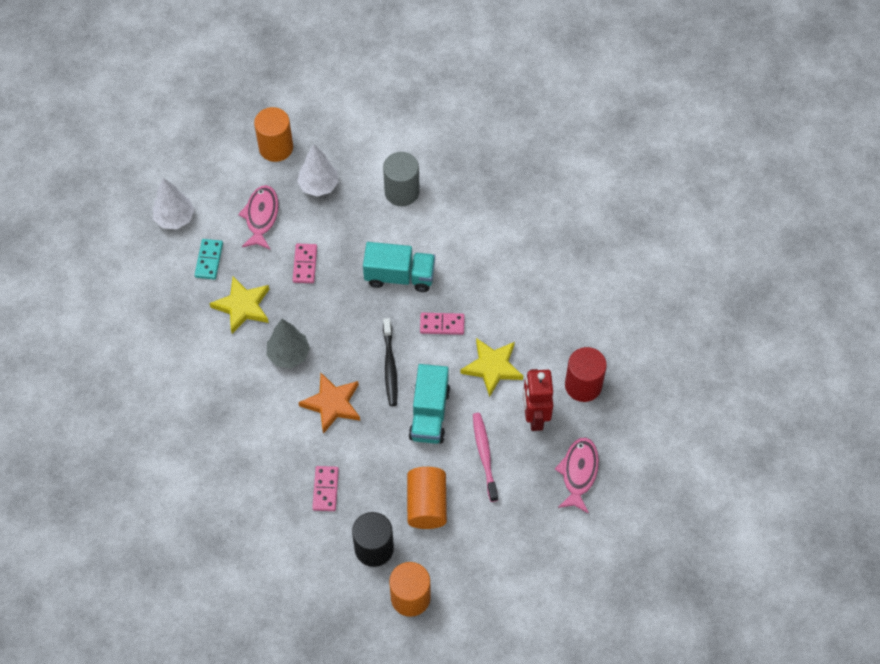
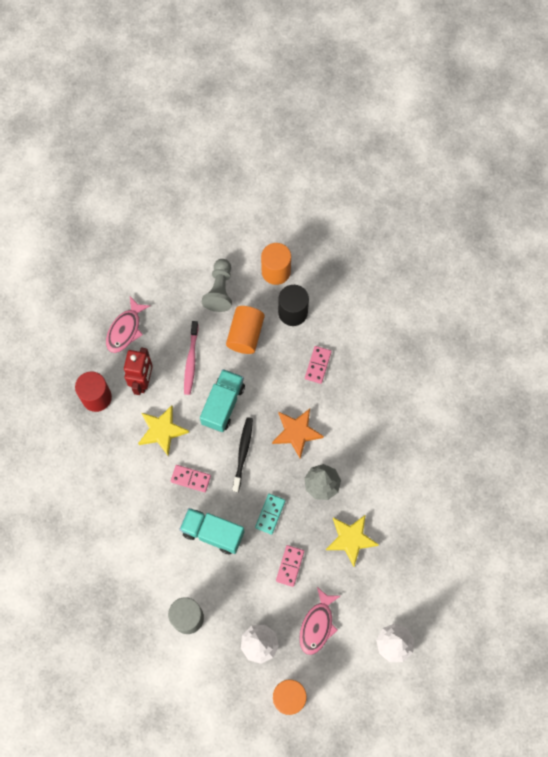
camera: 165 degrees left, 10 degrees up
turquoise domino [195,239,223,280] -> turquoise domino moved to [255,494,285,534]
none -> grey pawn [202,259,232,312]

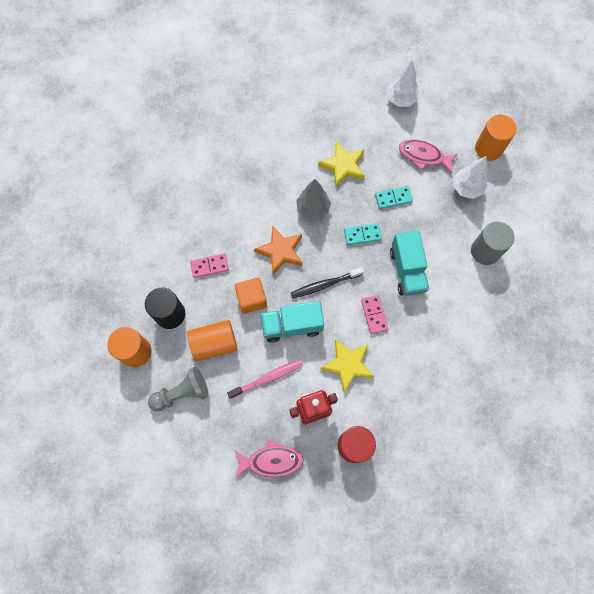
camera: 120 degrees left, 0 degrees up
pink domino [276,545,304,587] -> turquoise domino [375,186,413,209]
pink fish [299,587,340,655] -> pink fish turned 150 degrees counterclockwise [399,139,458,173]
none -> orange cube [235,278,267,314]

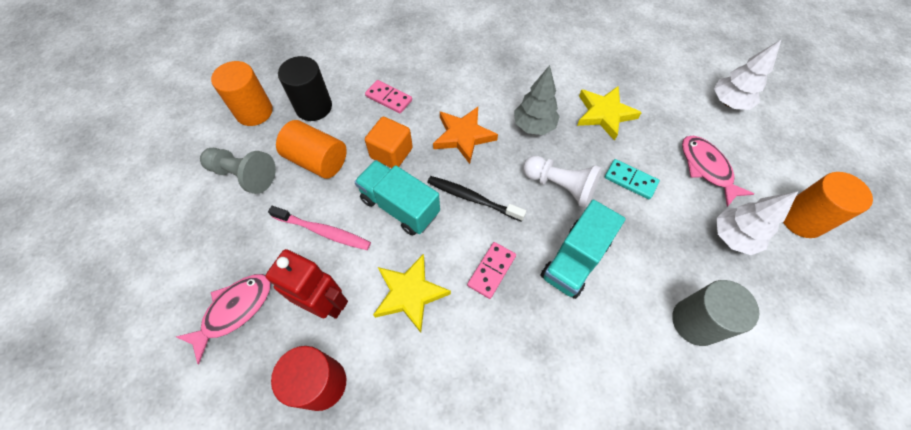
camera: 45 degrees right, 10 degrees down
pink fish [235,439,304,478] -> pink fish turned 90 degrees counterclockwise [176,274,271,364]
turquoise domino [344,223,382,245] -> white pawn [523,156,602,208]

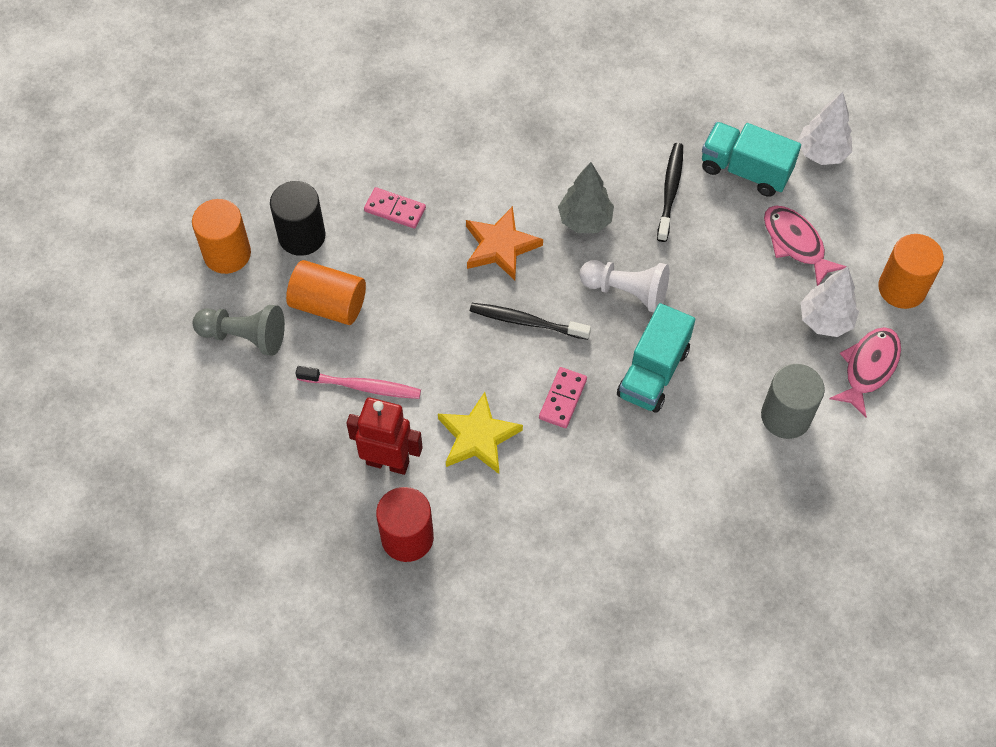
camera: 10 degrees left, 0 degrees up
pink fish [176,274,271,364] -> pink fish moved to [829,327,901,418]
turquoise truck [354,160,440,236] -> turquoise truck moved to [702,122,801,197]
orange cube [365,117,413,168] -> none
yellow star [577,86,642,141] -> black toothbrush [657,143,683,242]
turquoise domino [605,159,660,200] -> none

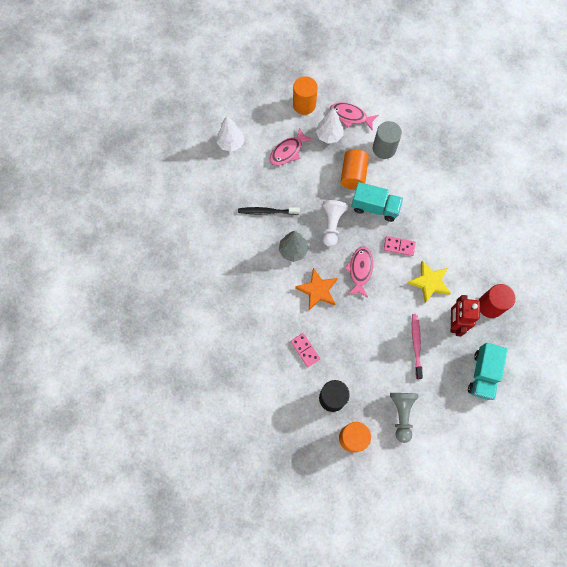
camera: 100 degrees left, 10 degrees up
orange cylinder [286,260,366,325] -> orange cylinder moved to [341,149,369,190]
pink domino [364,187,426,229] -> pink domino turned 45 degrees counterclockwise [291,333,320,367]
black toothbrush [470,303,591,340] -> pink fish [344,246,373,297]
turquoise truck [702,122,801,197] -> turquoise truck moved to [468,343,508,400]

